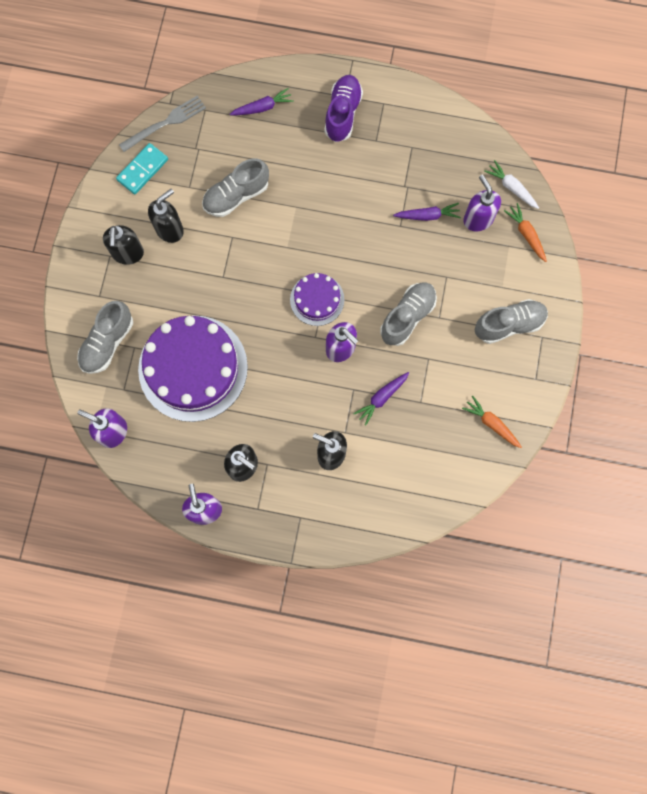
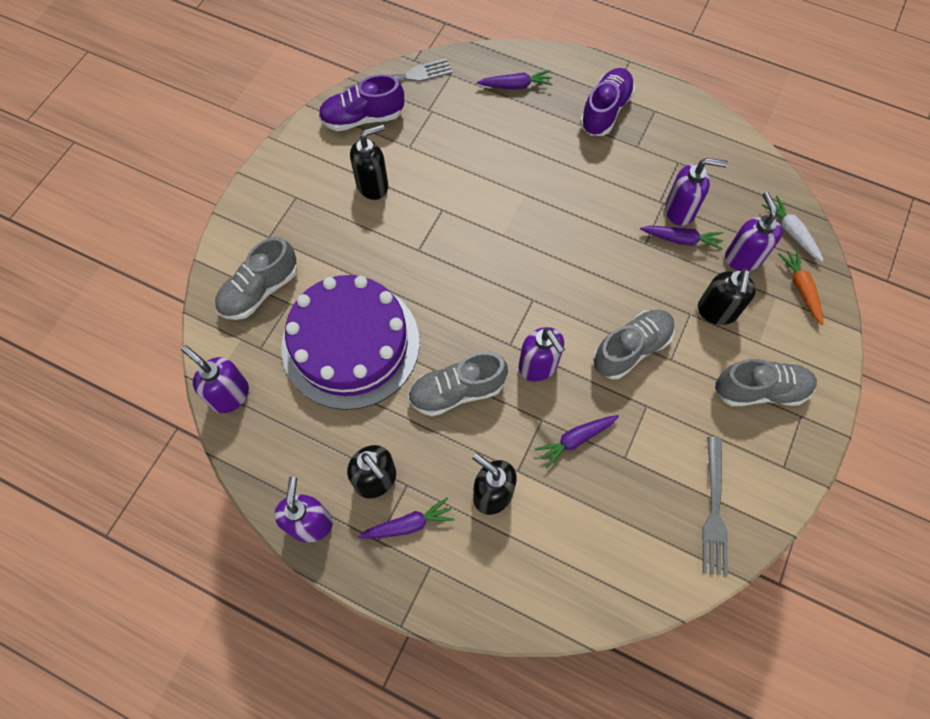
camera: 15 degrees right, 10 degrees down
black soap dispenser [103,225,144,265] -> black soap dispenser moved to [698,269,756,325]
turquoise domino [116,143,168,194] -> purple shoe [318,74,404,131]
grey shoe [202,158,269,217] -> grey shoe moved to [408,352,508,416]
purple cake [290,273,344,326] -> none
orange carrot [462,396,522,448] -> grey fork [702,437,728,576]
none -> purple carrot [358,498,455,539]
none -> purple soap dispenser [665,158,728,226]

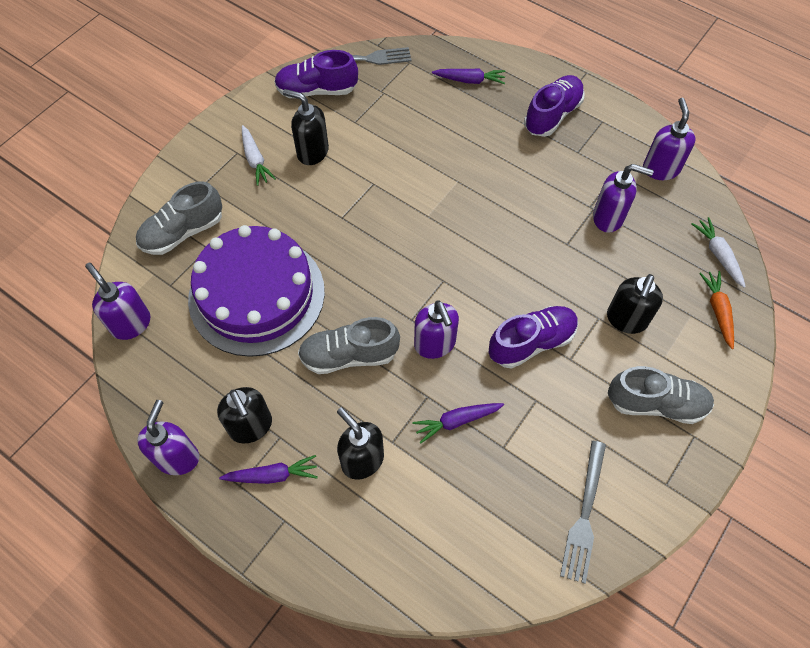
camera: 10 degrees right, 5 degrees down
black soap dispenser [350,124,388,200] -> black soap dispenser turned 135 degrees counterclockwise [283,89,329,165]
grey shoe [593,309,675,379] -> purple shoe [489,306,578,369]
purple carrot [640,226,724,250] -> none
purple soap dispenser [725,192,783,271] -> purple soap dispenser moved to [643,98,696,180]
none -> white carrot [242,125,276,186]

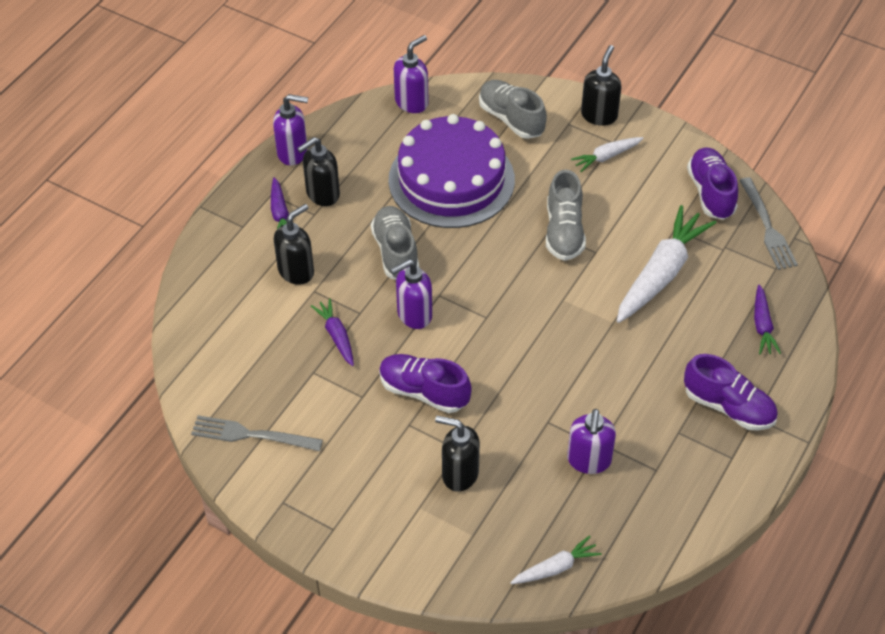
camera: 85 degrees right, 10 degrees down
black soap dispenser [283,89,329,165] -> black soap dispenser moved to [581,45,622,126]
purple shoe [489,306,578,369] -> purple shoe turned 150 degrees clockwise [379,354,472,413]
grey shoe [608,366,714,424] -> grey shoe moved to [546,169,586,261]
purple soap dispenser [643,98,696,180] -> none
orange carrot [699,271,734,349] -> none
none -> white carrot [617,205,717,323]

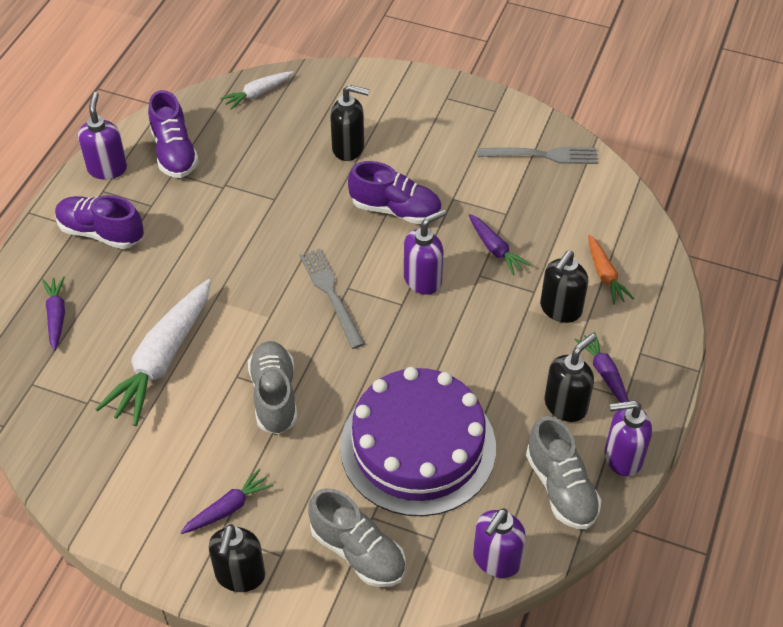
camera: 170 degrees right, 0 degrees up
grey shoe [371,206,419,280] -> grey shoe moved to [526,416,601,529]
purple soap dispenser [567,409,616,474] -> purple soap dispenser moved to [78,92,127,180]
white carrot [571,137,643,172] -> purple carrot [180,469,273,534]
purple shoe [687,147,738,220] -> purple shoe moved to [148,90,199,178]
grey fork [739,177,798,270] -> grey fork moved to [299,248,365,349]
none -> orange carrot [588,235,634,305]

